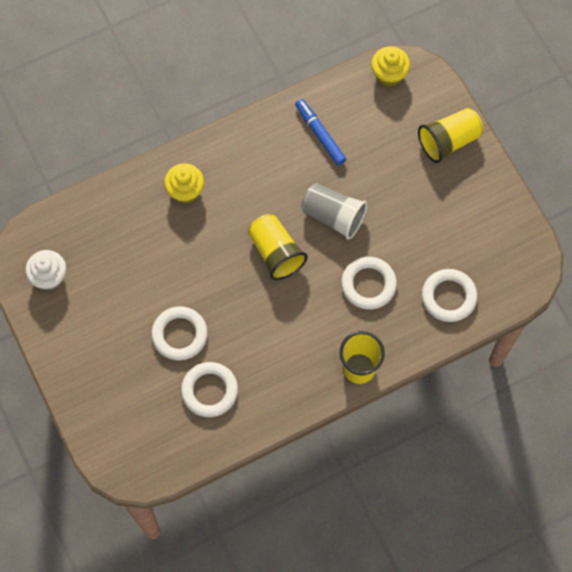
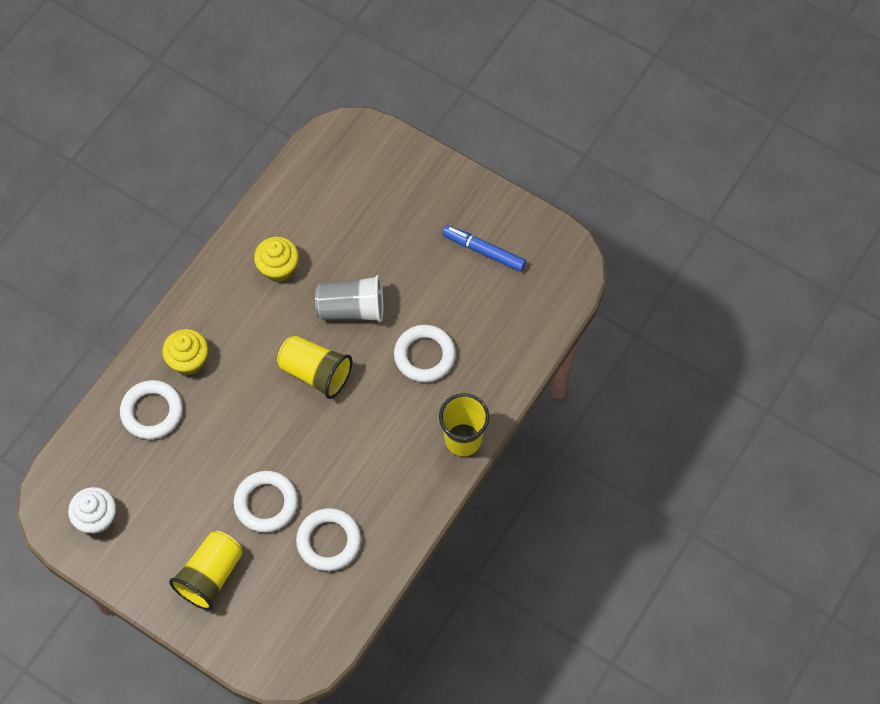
camera: 30 degrees left, 5 degrees down
blue marker [295,99,346,166] -> blue marker moved to [442,225,526,272]
yellow cupcake [371,46,410,86] -> yellow cupcake moved to [254,237,299,282]
yellow cup [418,108,483,163] -> yellow cup moved to [169,531,243,610]
white ring [422,269,478,322] -> white ring moved to [120,380,183,439]

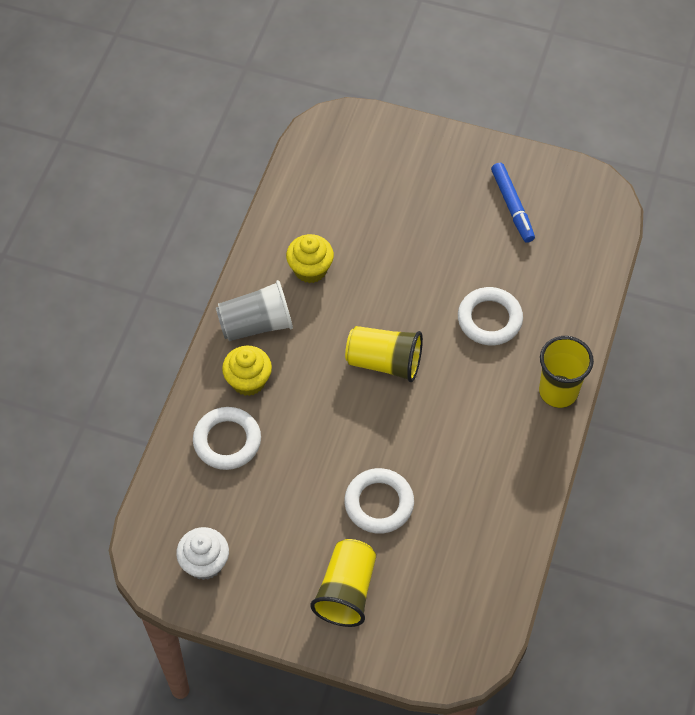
camera: 15 degrees left, 5 degrees down
white ring [296,508,361,571] -> none
grey cup [315,275,383,322] -> grey cup moved to [216,280,293,341]
blue marker [442,225,526,272] -> blue marker turned 120 degrees counterclockwise [491,163,535,243]

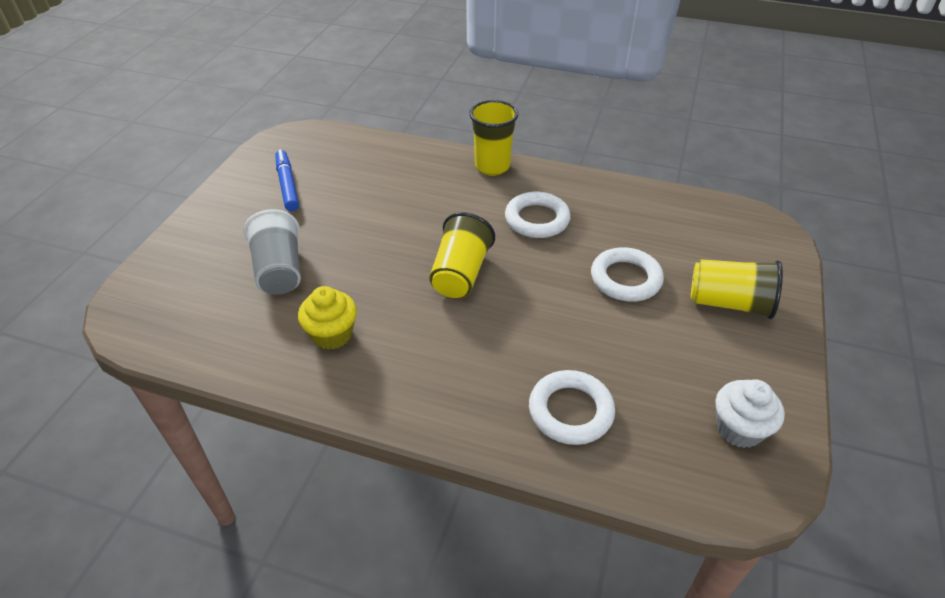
camera: 90 degrees left, 15 degrees down
grey cup [216,280,293,341] -> grey cup moved to [244,210,301,295]
yellow cupcake [222,346,272,396] -> none
white ring [458,287,523,345] -> white ring moved to [505,192,571,238]
blue marker [491,163,535,243] -> blue marker turned 90 degrees counterclockwise [275,149,299,211]

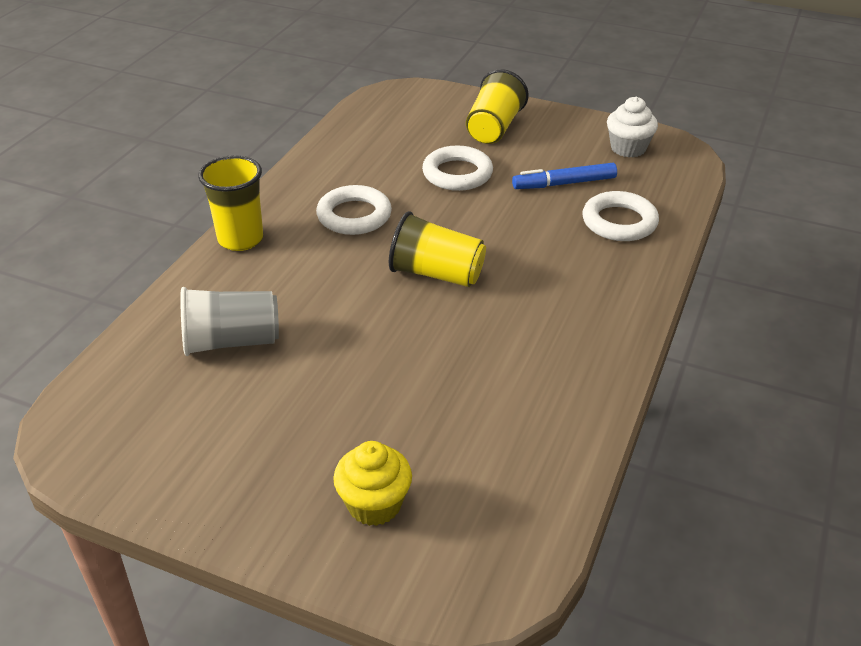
camera: 85 degrees left, 5 degrees down
grey cup [244,210,301,295] -> grey cup moved to [180,287,279,356]
blue marker [275,149,299,211] -> blue marker moved to [512,163,617,189]
yellow cupcake [298,286,357,350] -> yellow cupcake moved to [333,441,412,526]

